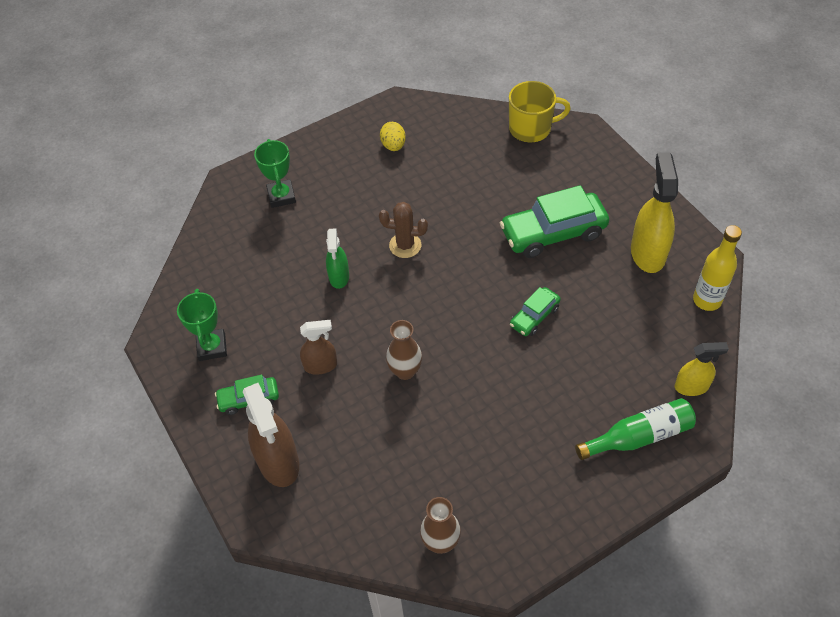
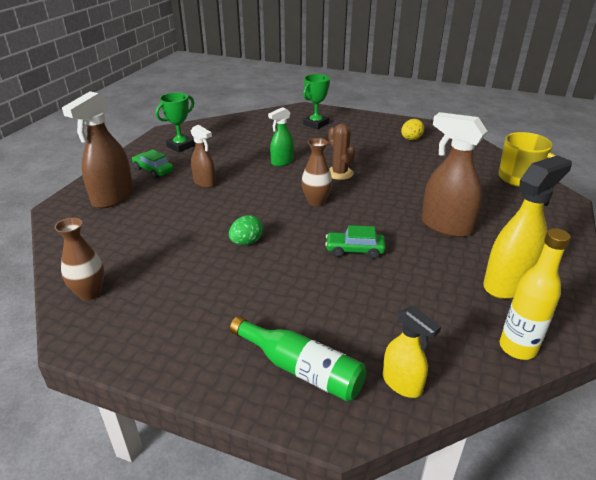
camera: 50 degrees right, 20 degrees down
brown vase [386,320,422,380] -> brown vase moved to [301,138,332,206]
green car [500,185,609,258] -> brown spray bottle [422,112,487,237]
none -> green egg [229,215,263,245]

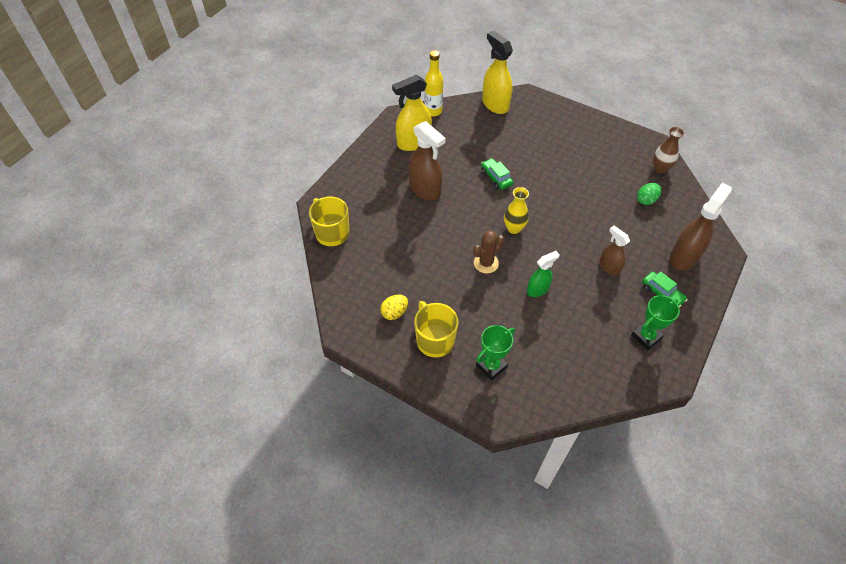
camera: 170 degrees left, 20 degrees up
green egg [229,215,263,245] -> green egg moved to [637,183,661,205]
green bottle [230,316,367,402] -> none
brown vase [301,138,332,206] -> yellow vase [504,187,529,234]
green car [325,225,386,259] -> green car turned 135 degrees counterclockwise [481,158,513,190]
brown cactus [328,123,355,180] -> brown cactus turned 75 degrees clockwise [473,231,504,273]
yellow spray bottle [383,306,441,398] -> yellow spray bottle [482,31,513,114], size x1.70
none -> yellow mug [414,301,459,358]

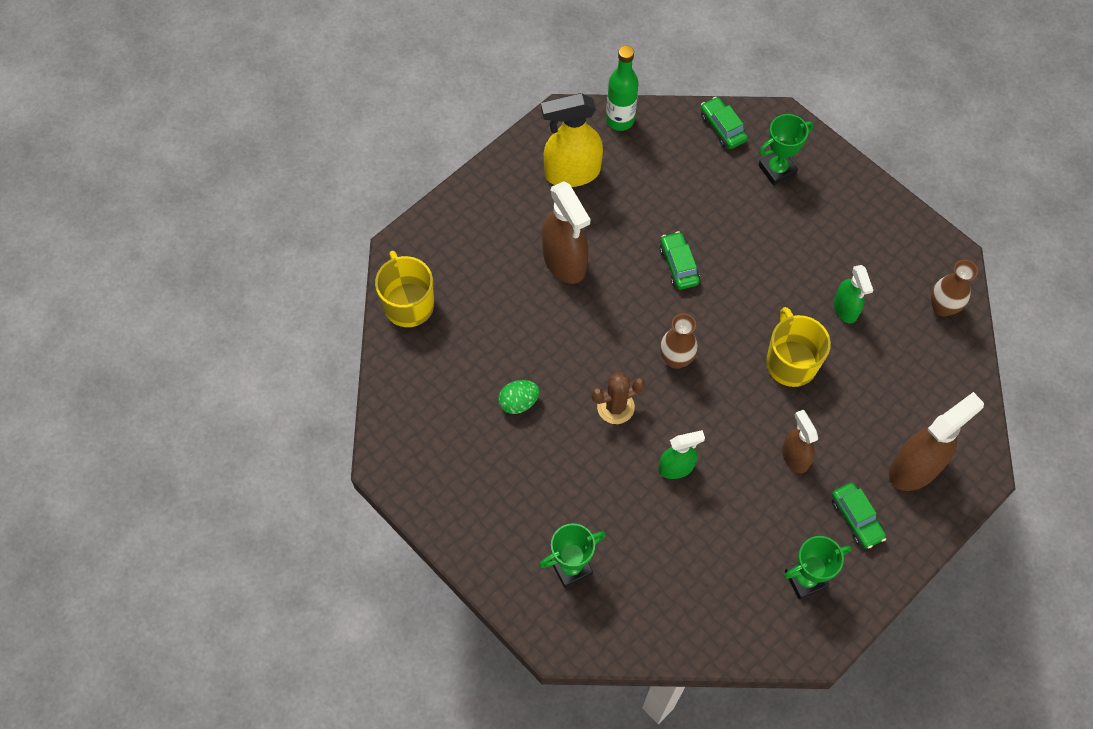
camera: 15 degrees right, 10 degrees up
yellow egg [380,295,408,320] -> none
yellow mug [414,301,459,358] -> yellow mug moved to [766,307,831,387]
yellow bottle [425,50,443,116] -> green bottle [606,45,638,131]
yellow spray bottle [482,31,513,114] -> green car [701,97,748,149]
yellow vase [504,187,529,234] -> brown vase [660,313,698,369]
green egg [637,183,661,205] -> green egg moved to [498,380,540,414]
none -> green trophy [759,114,814,186]
none -> green spray bottle [834,265,873,324]

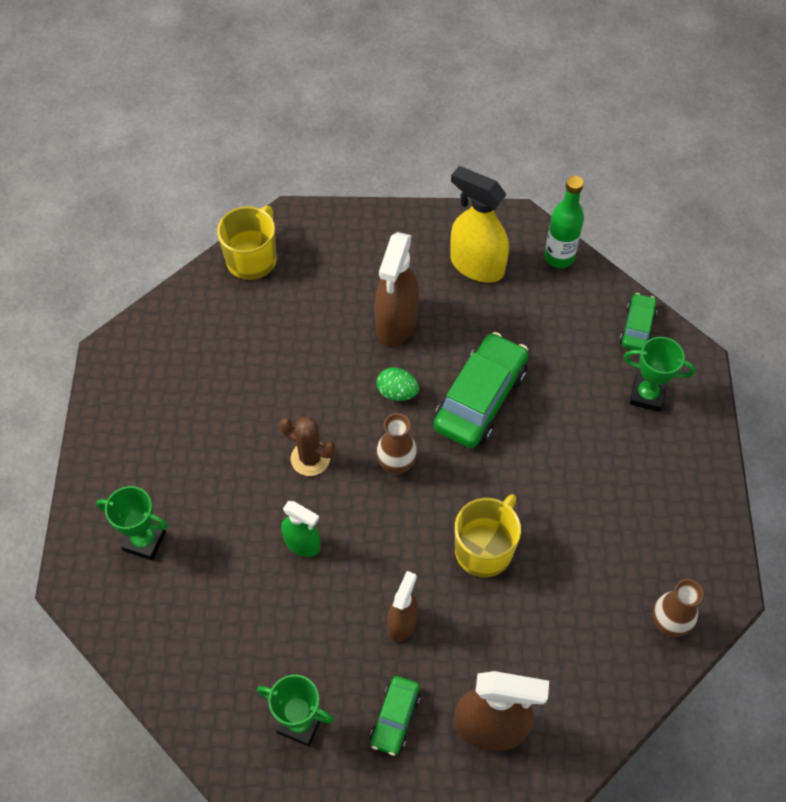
camera: 45 degrees right, 5 degrees down
green egg [498,380,540,414] -> green egg moved to [377,367,419,401]
green car [660,231,700,290] -> green car [434,332,529,448], size x1.89
green spray bottle [834,265,873,324] -> none

